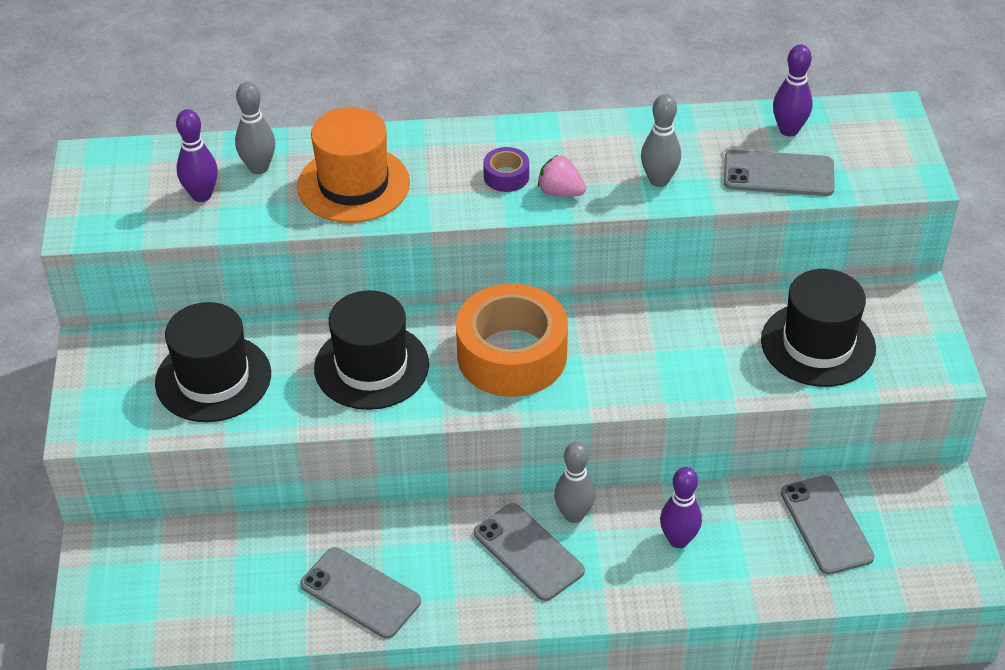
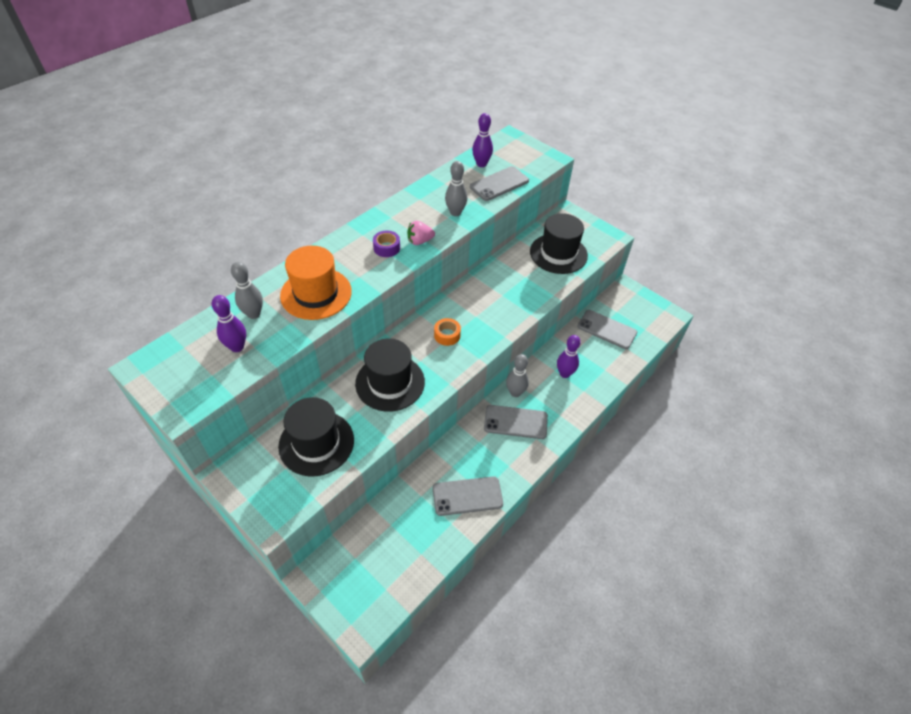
camera: 45 degrees left, 5 degrees up
orange tape [456,284,568,397] -> orange tape [434,318,461,346], size x0.42

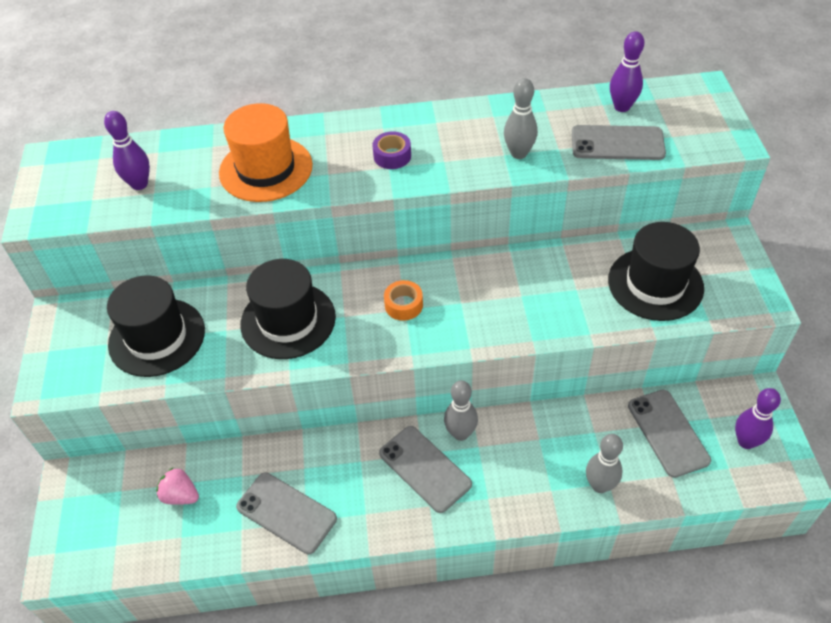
camera: 45 degrees right, 0 degrees up
grey bowling pin [231,262,263,319] -> grey bowling pin moved to [586,434,623,493]
pink strawberry [407,221,435,245] -> pink strawberry moved to [156,468,199,505]
purple bowling pin [557,335,581,378] -> purple bowling pin moved to [735,388,781,449]

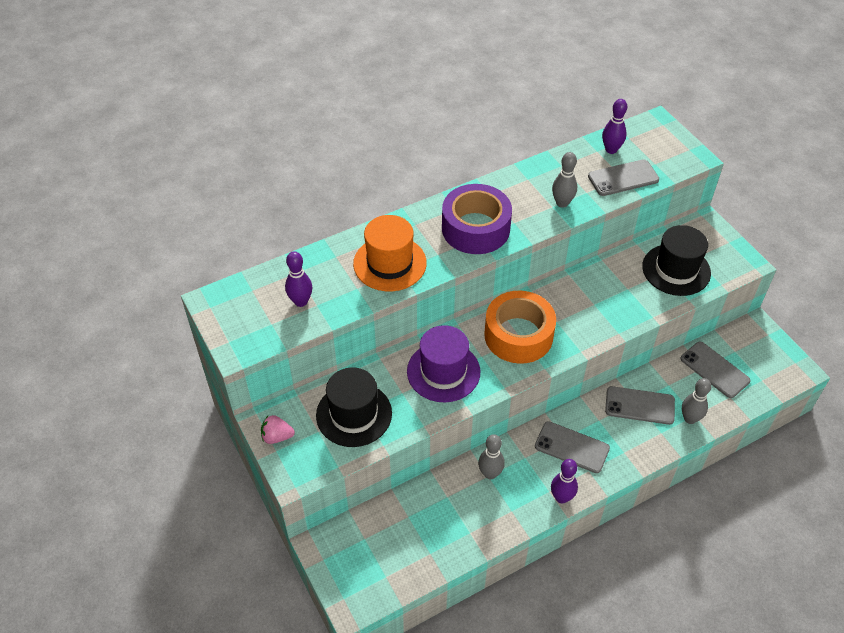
camera: 25 degrees left, 0 degrees up
pink strawberry [156,468,199,505] -> pink strawberry moved to [261,415,295,444]
grey phone [236,472,337,554] -> grey phone moved to [605,386,675,425]
black hat [240,259,336,359] -> purple hat [407,325,480,402]
purple tape [372,132,411,169] -> purple tape [442,184,512,254], size x2.37
orange tape [384,280,423,321] -> orange tape [484,291,556,364], size x2.37
grey bowling pin [444,381,478,441] -> grey bowling pin moved to [478,434,505,479]
purple bowling pin [735,388,781,449] -> purple bowling pin moved to [551,459,578,504]

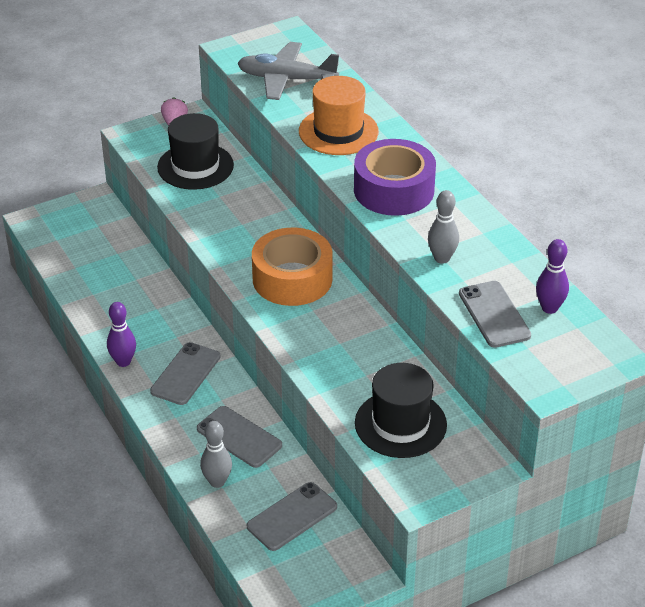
camera: 90 degrees right, 10 degrees down
purple bowling pin [285,251,313,307] -> grey plane [237,42,339,100]
purple hat [407,325,480,402] -> none
grey bowling pin [478,434,505,479] -> none
grey phone [605,386,675,425] -> grey phone turned 60 degrees counterclockwise [197,406,282,468]

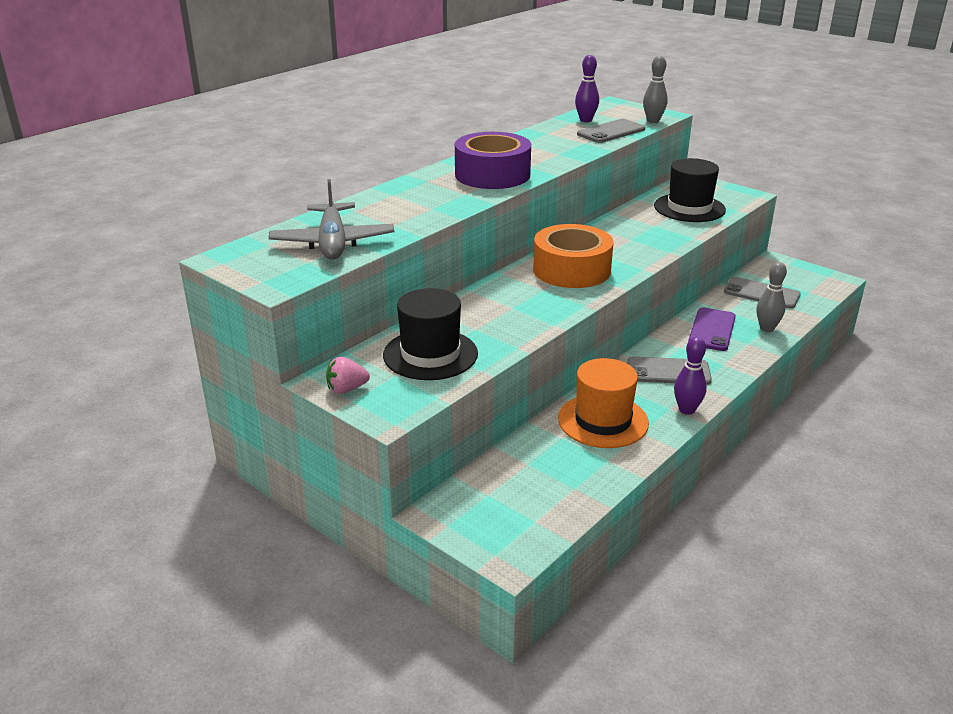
camera: 110 degrees left, 10 degrees down
grey phone [197,406,282,468] -> purple phone [688,308,736,351]
orange hat [299,76,379,155] -> orange hat moved to [558,358,649,448]
grey bowling pin [428,190,459,264] -> grey bowling pin moved to [643,56,668,123]

